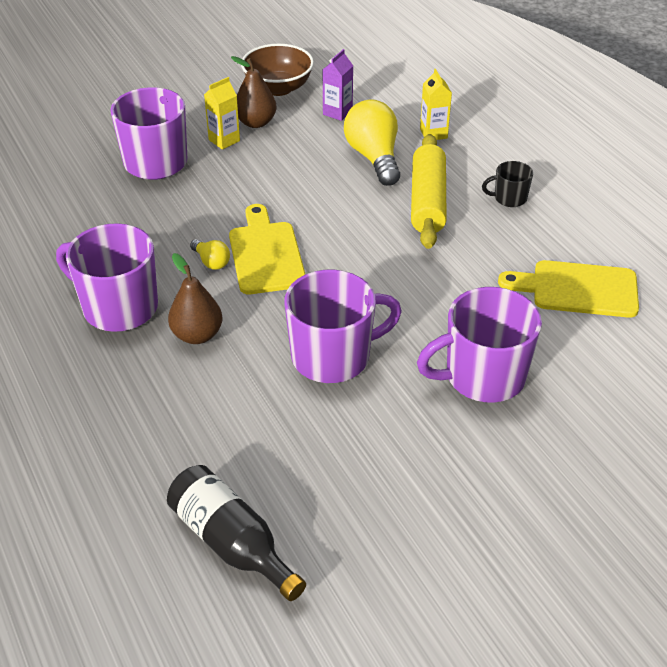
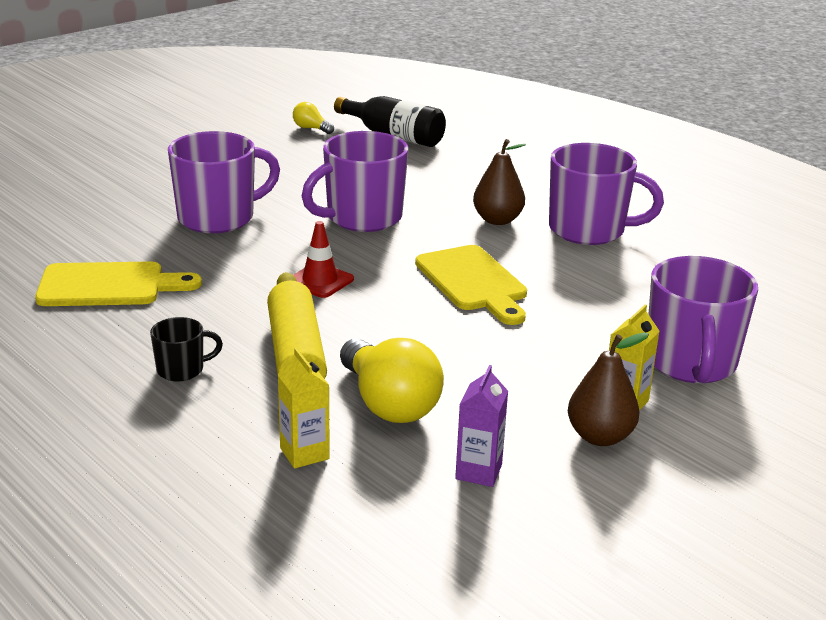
camera: 165 degrees right, 15 degrees down
yellow light bulb [190,239,230,270] -> yellow light bulb moved to [293,102,334,134]
brown bowl [241,44,314,96] -> none
none -> red traffic cone [293,221,354,298]

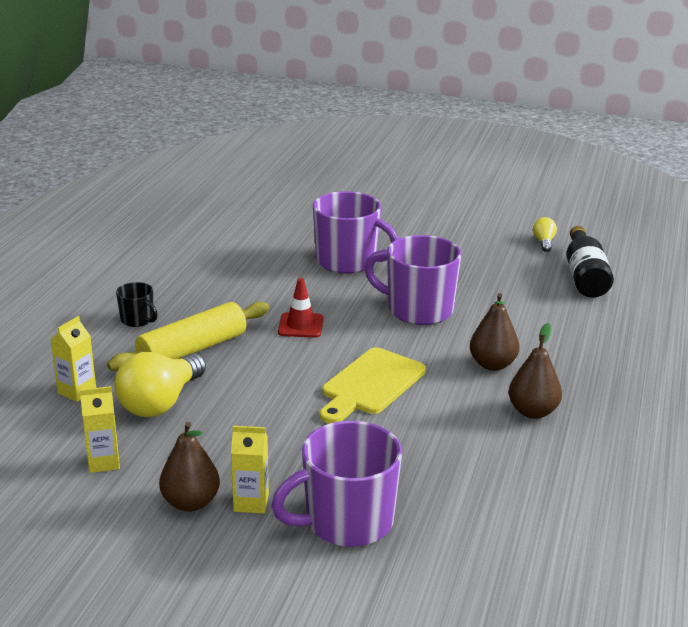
camera: 60 degrees right, 0 degrees up
yellow cutting board [35,261,202,306] -> none
purple carton [455,365,508,487] -> yellow carton [80,386,120,473]
purple mug [549,143,664,245] -> brown pear [508,323,562,419]

